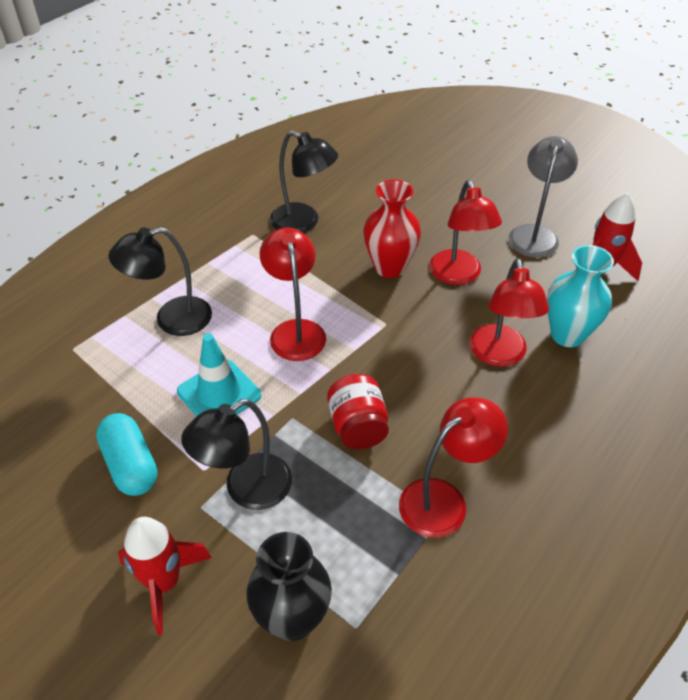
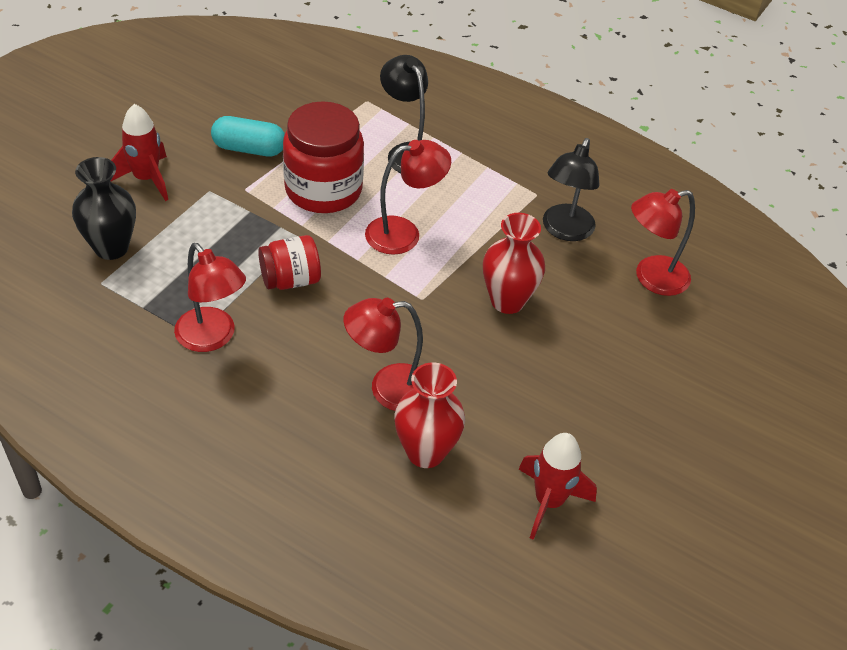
camera: 80 degrees right, 0 degrees up
turquoise capsule [96,413,157,496] -> turquoise capsule turned 45 degrees clockwise [211,116,285,157]
turquoise traffic cone [177,333,261,416] -> red jar [283,101,364,213]
black lamp [181,399,292,510] -> none
red lamp [429,180,502,285] -> red lamp moved to [631,189,695,296]
grey lamp [508,136,578,258] -> none
turquoise vase [547,245,614,347] -> red vase [394,363,465,468]

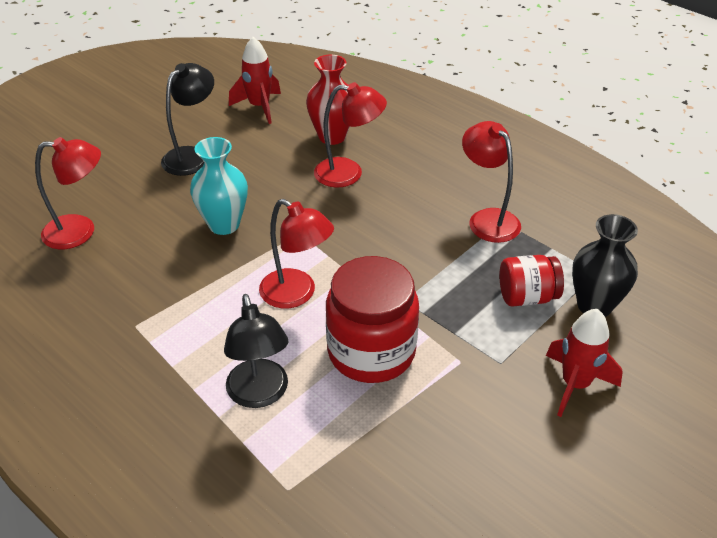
camera: 165 degrees left, 5 degrees down
turquoise capsule [211,116,285,157] -> none
red jar [258,235,321,290] -> red jar moved to [499,255,564,307]
red lamp [365,140,451,255] -> red lamp turned 135 degrees counterclockwise [259,199,334,308]
red vase [483,213,545,314] -> turquoise vase [190,137,248,235]
black lamp [543,138,600,241] -> black lamp moved to [161,63,214,176]

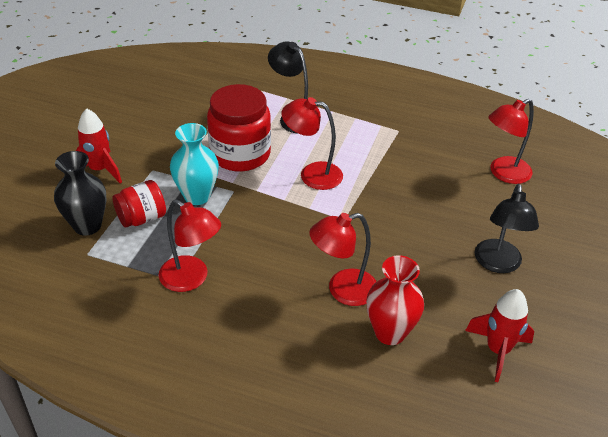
camera: 155 degrees right, 0 degrees up
turquoise vase [190,137,248,235] -> turquoise vase moved to [170,123,219,205]

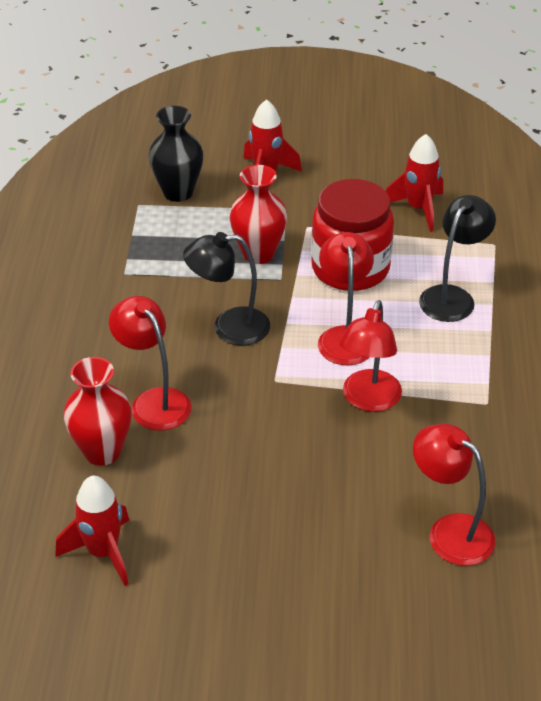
camera: 75 degrees right, 0 degrees up
red jar [112,180,166,228] -> none
red lamp [159,200,221,292] -> red lamp moved to [339,300,402,412]
turquoise vase [170,123,219,205] -> red vase [230,165,287,264]
black lamp [475,184,539,273] -> black lamp moved to [183,232,270,345]
none -> red rocket [386,134,443,232]

